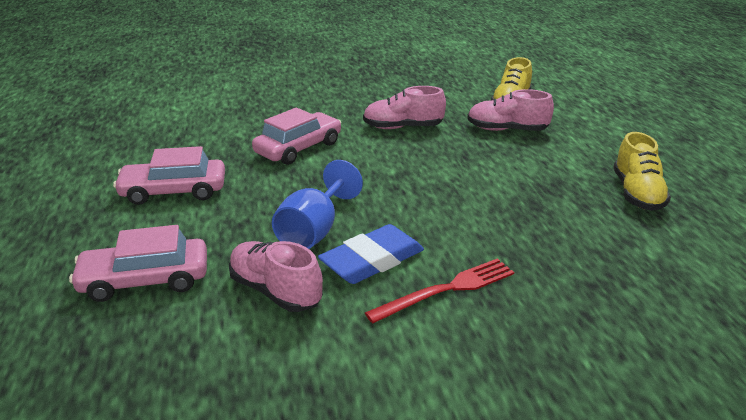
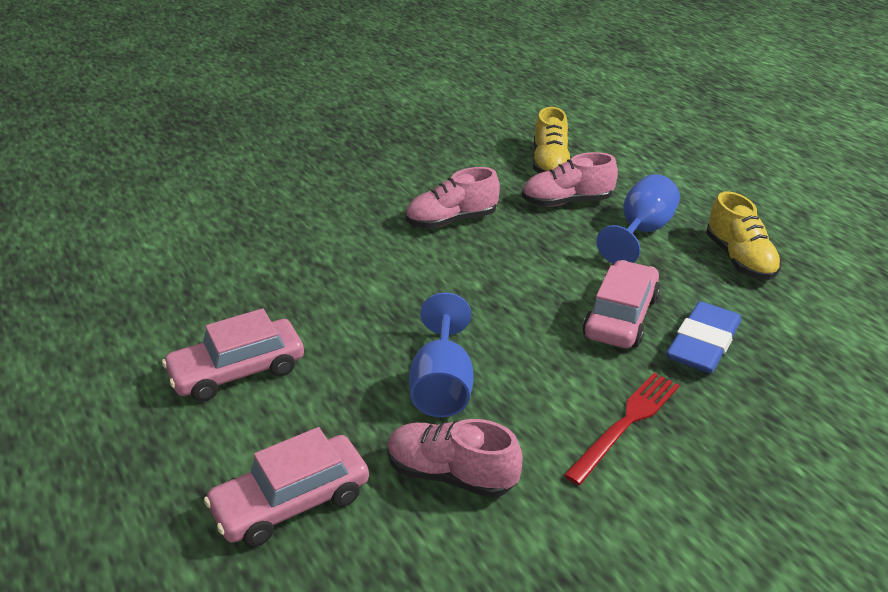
camera: 20 degrees left, 5 degrees up
pink car [252,108,341,165] -> pink car moved to [583,260,660,348]
blue eraser [318,224,424,284] -> blue eraser moved to [667,301,741,373]
none -> blue goblet [596,174,680,264]

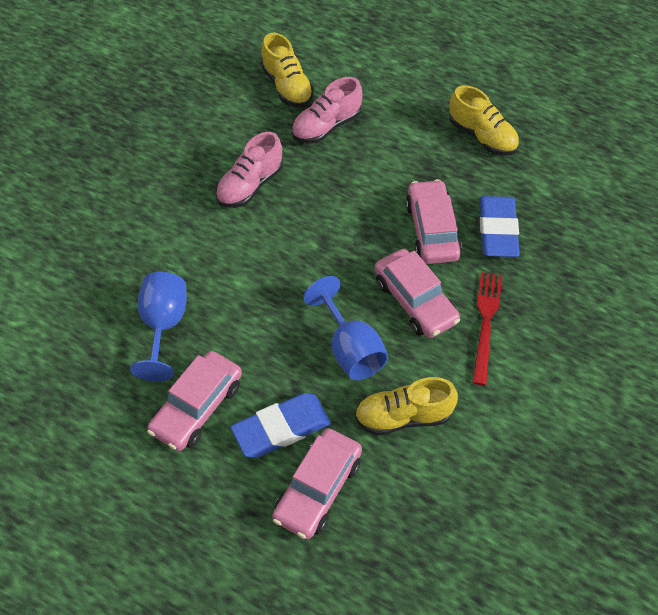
camera: 30 degrees left, 20 degrees up
pink shoe [387,419,523,498] -> yellow shoe [355,377,458,436]
blue goblet [596,174,680,264] -> blue goblet moved to [130,272,187,382]
none -> blue eraser [230,393,331,458]
none -> pink car [374,249,460,338]

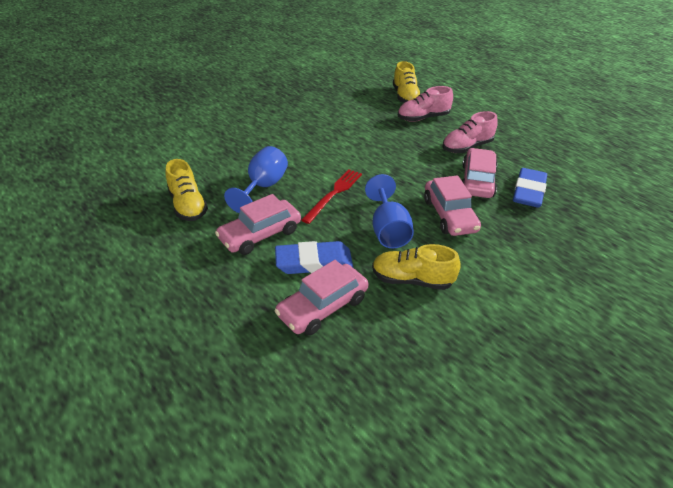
camera: 20 degrees right, 15 degrees down
pink shoe [216,132,283,208] -> pink shoe moved to [442,111,498,153]
yellow shoe [449,85,519,155] -> yellow shoe moved to [166,159,208,221]
red fork [472,272,502,385] -> red fork moved to [301,169,362,224]

